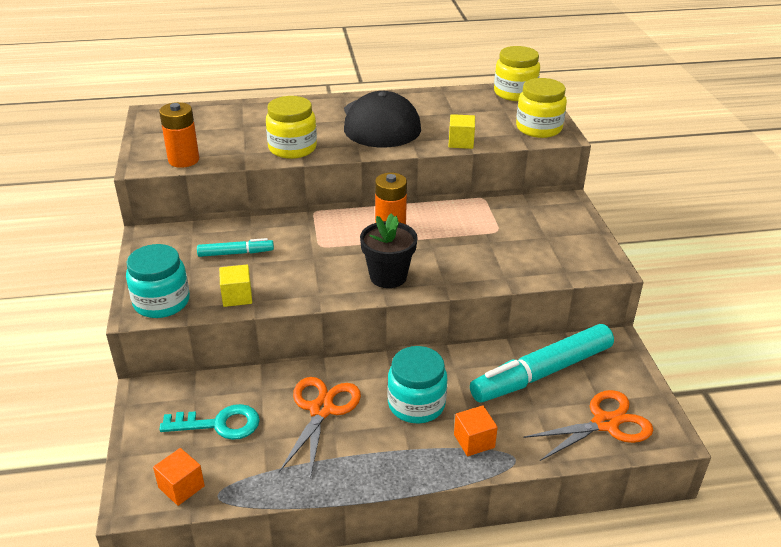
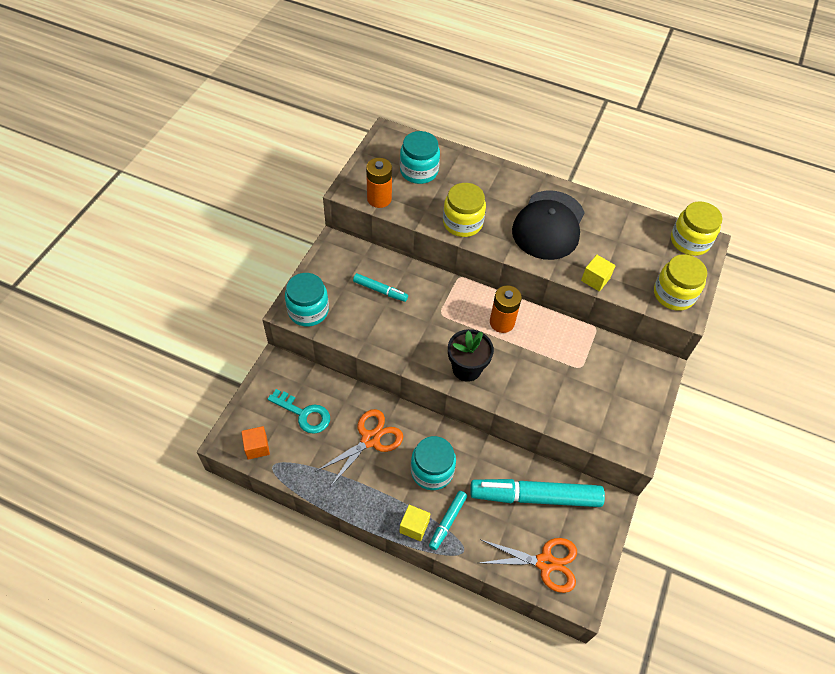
camera: 30 degrees right, 20 degrees up
yellow cube [219,264,252,307] -> yellow cube moved to [399,505,430,541]
orange cube [454,405,498,456] -> turquoise marker [429,491,467,550]
none -> turquoise jar [400,131,440,184]

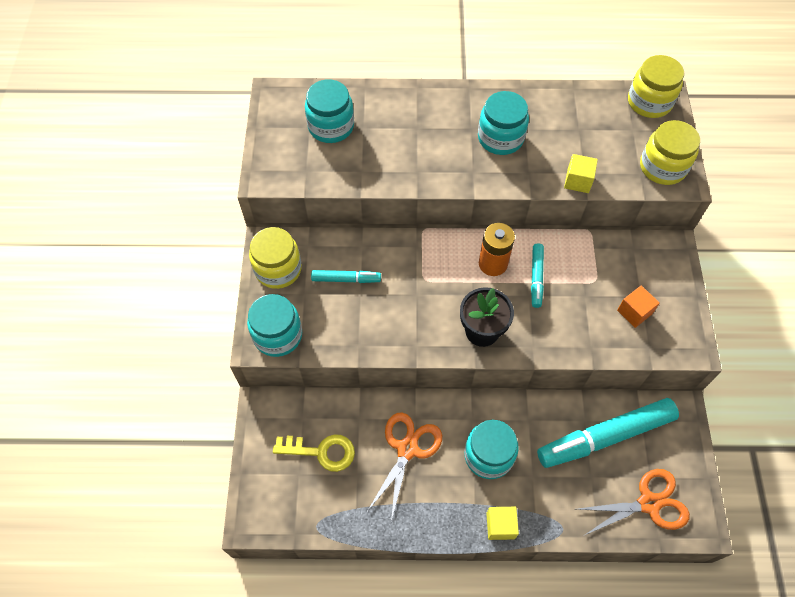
camera: 20 degrees left, 5 degrees up
orange cube [241,426,270,460] -> orange cube moved to [617,286,660,328]
turquoise key [267,389,330,434] -> yellow key [273,434,355,472]
orange battery [366,158,392,208] -> none
turquoise marker [429,491,467,550] -> turquoise marker moved to [531,243,544,308]
yellow jar [443,183,486,237] -> yellow jar moved to [249,227,302,289]
black cap [512,191,585,260] -> turquoise jar [478,91,529,155]

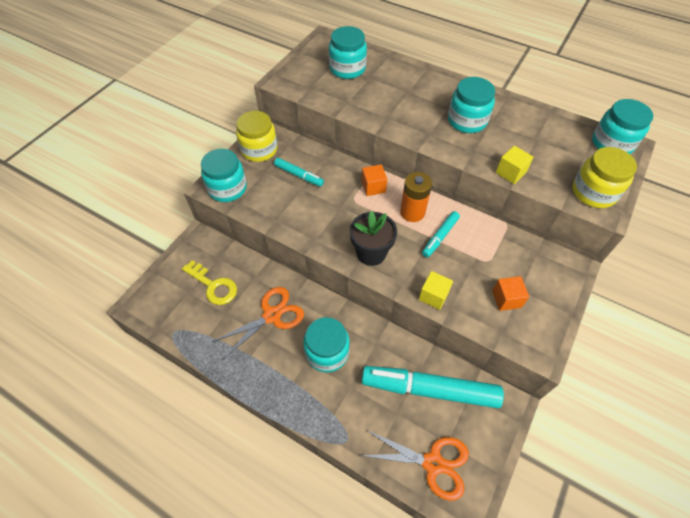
camera: 30 degrees right, 5 degrees down
yellow cube [486,507,519,540] -> yellow cube moved to [419,271,453,310]
yellow jar [628,55,684,118] -> turquoise jar [592,99,654,154]
none -> orange cube [362,164,387,196]

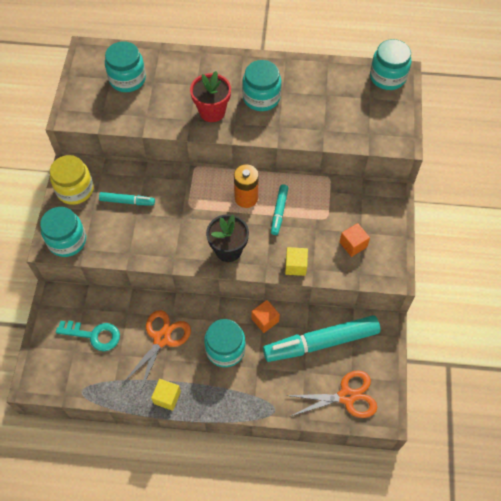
camera: 25 degrees left, 5 degrees up
yellow key [182,260,237,305] -> turquoise key [56,321,120,351]
orange cube [362,164,387,196] -> orange cube moved to [251,300,280,333]
yellow cube [496,146,534,184] -> yellow cube moved to [151,379,181,411]
yellow jar [573,147,637,208] -> none
none -> red flower pot [190,71,231,122]

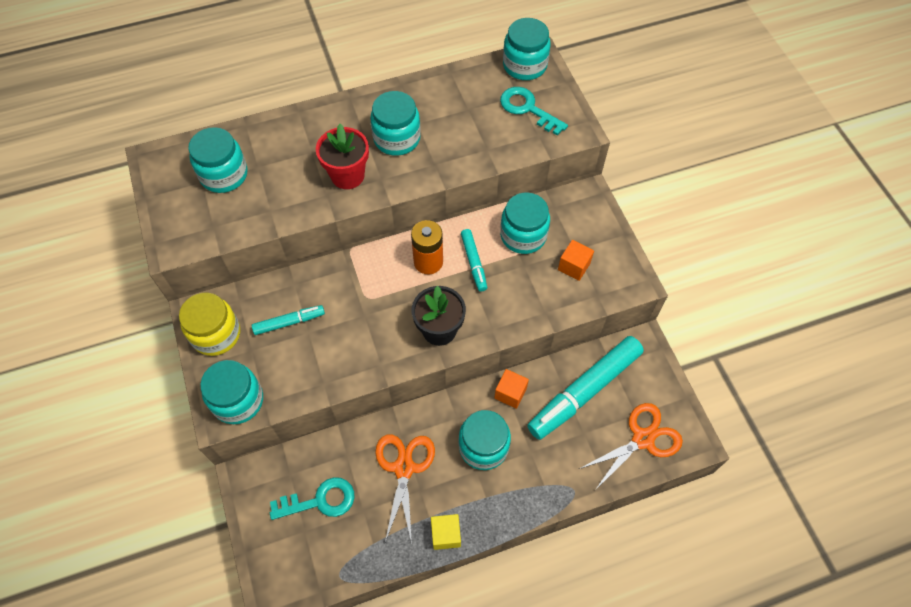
camera: 25 degrees left, 0 degrees up
yellow cube [285,247,308,276] -> none
none -> turquoise key [500,87,568,136]
none -> turquoise jar [500,192,550,254]

